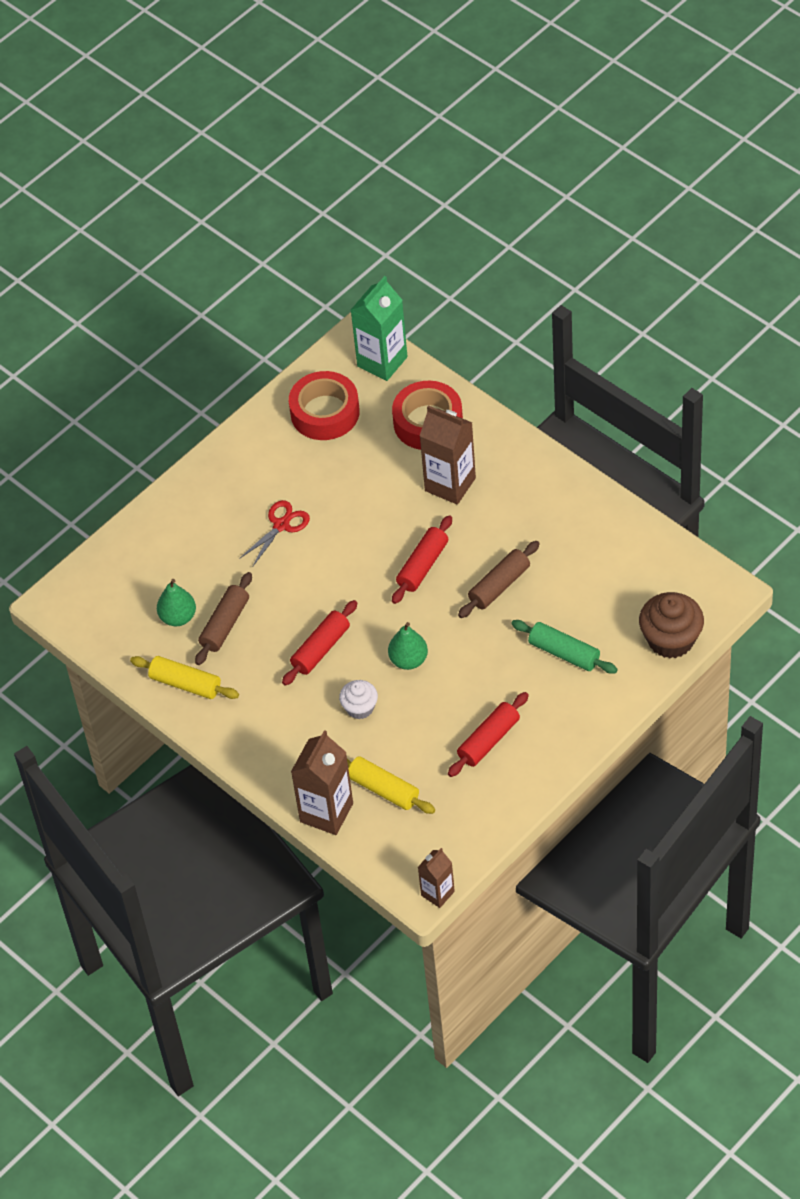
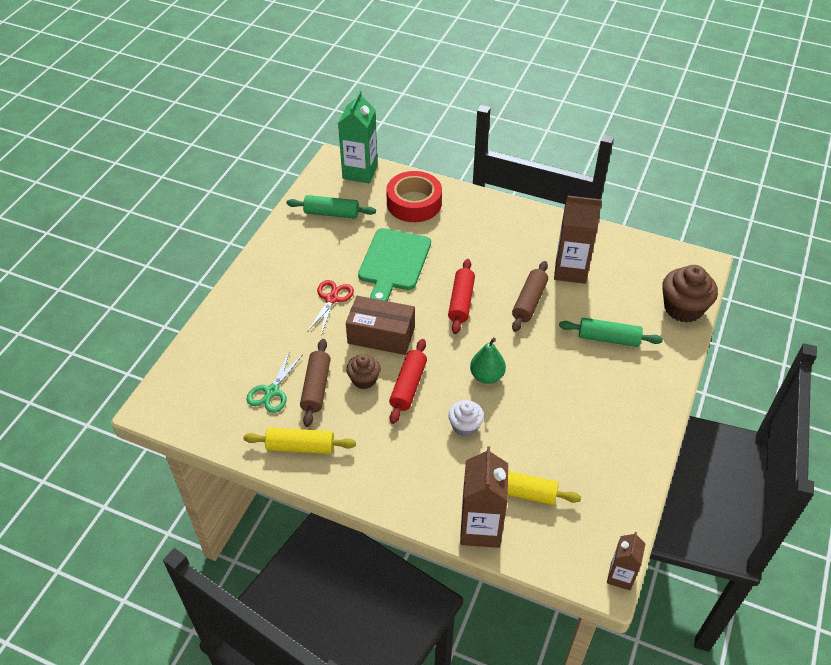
camera: 25 degrees left, 5 degrees down
green pear [157,579,196,626] -> green scissors [246,351,302,413]
red tape [289,371,360,440] -> green rolling pin [286,195,376,219]
brown carton [420,405,476,505] -> brown carton moved to [554,196,602,284]
red rolling pin [448,692,529,777] -> none
none -> brown box [346,296,415,355]
none -> brown cupcake [346,354,381,389]
none -> green cutting board [358,228,431,301]

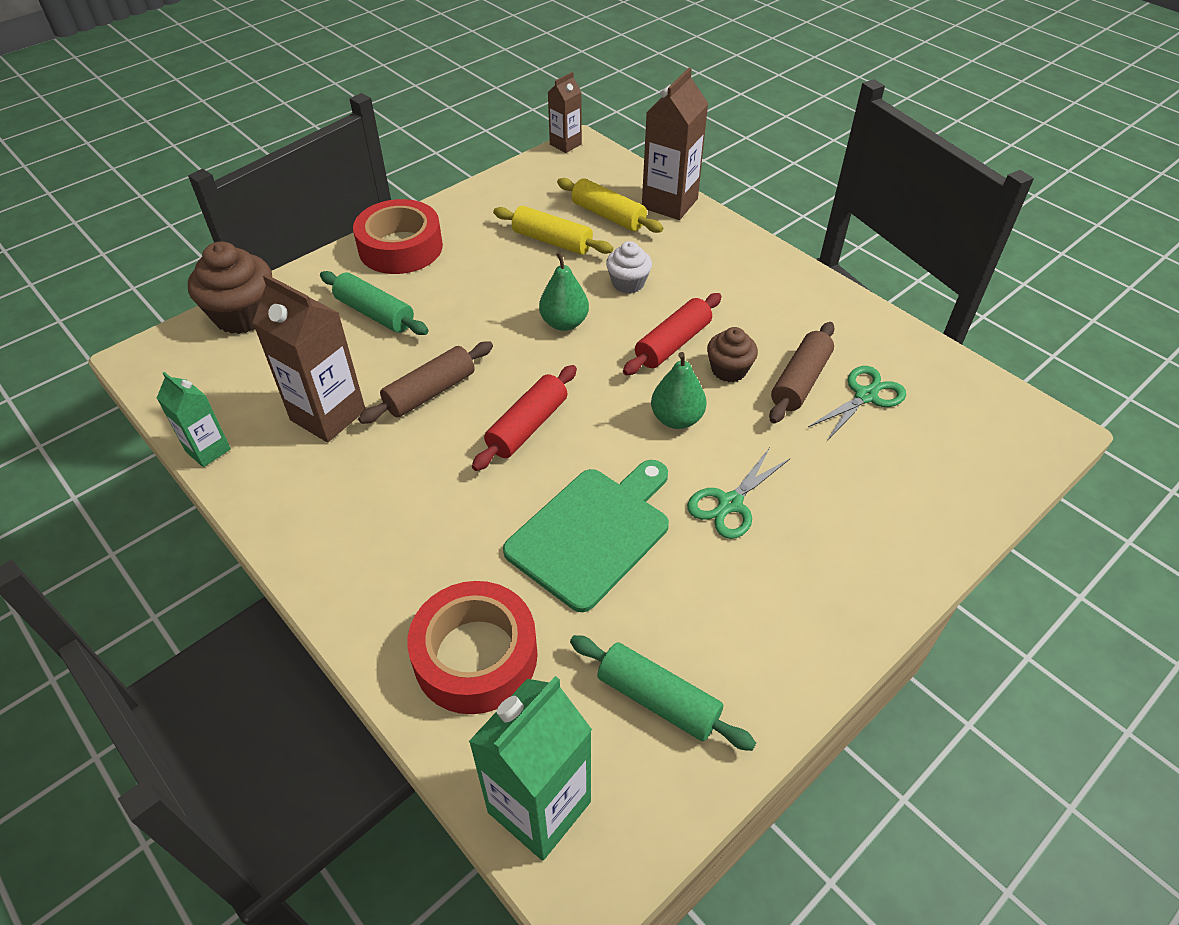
camera: 155 degrees left, 0 degrees up
yellow rolling pin [243,428,356,454] -> yellow rolling pin moved to [493,206,613,255]
red scissors [307,280,354,335] -> green scissors [687,448,791,539]
brown box [346,296,415,355] -> green pear [651,352,707,429]
none -> green carton [157,372,231,467]
none -> red tape [353,199,443,274]

